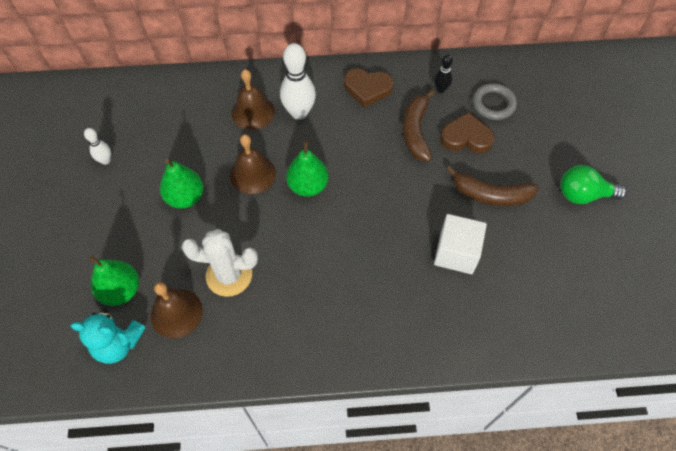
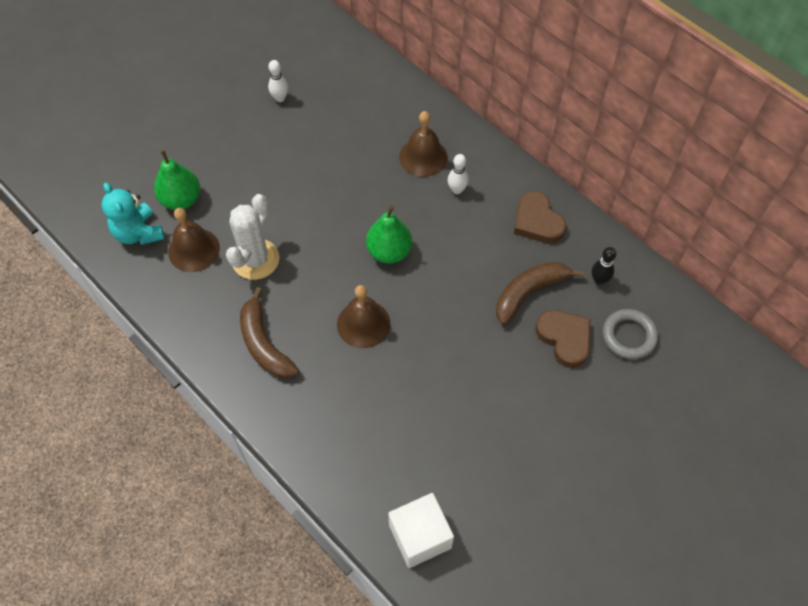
camera: 50 degrees right, 0 degrees up
green pear [160,159,204,209] -> none
white cactus [181,229,258,297] -> white cactus turned 60 degrees clockwise [226,194,280,280]
brown bell [230,134,276,194] -> brown bell moved to [337,285,391,348]
white bowling pin [280,43,316,120] -> white bowling pin [448,154,469,194], size x0.53
white cube [434,214,487,274] -> white cube moved to [388,493,454,568]
brown banana [446,166,539,206] -> brown banana moved to [240,287,299,379]
green light bulb [560,165,627,204] -> none

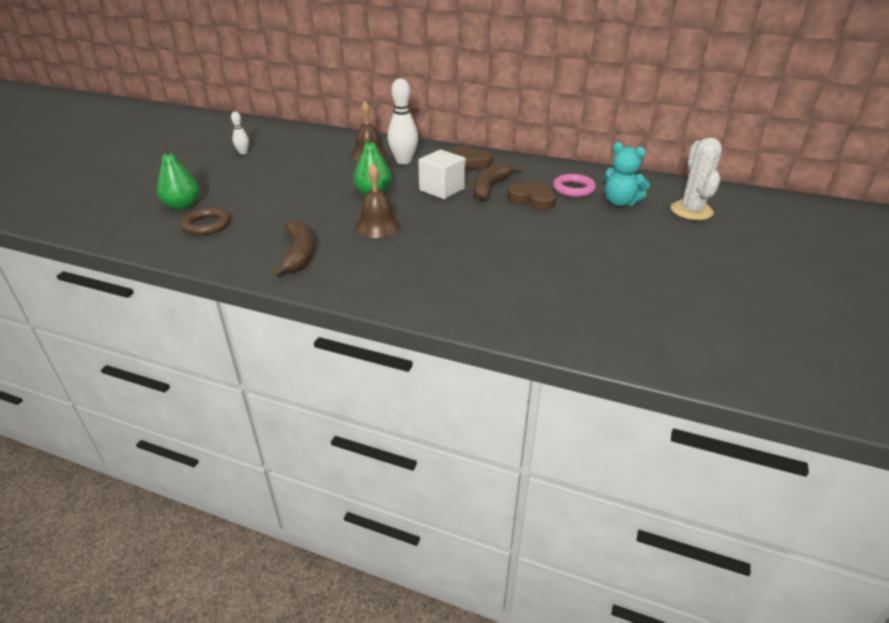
camera: 25 degrees left, 25 degrees down
turquoise teddy bear [102,182,164,245] -> turquoise teddy bear moved to [604,142,650,206]
brown bell [168,208,220,272] -> brown ring [181,207,231,235]
white cactus [226,194,280,280] -> white cactus moved to [671,137,722,220]
brown banana [240,287,299,379] -> brown banana turned 135 degrees counterclockwise [272,219,315,277]
white cube [388,493,454,568] -> white cube moved to [418,150,466,199]
white bowling pin [448,154,469,194] -> white bowling pin [388,78,418,165], size x1.89
black bowling pin [591,247,617,285] -> none
grey ring [602,309,658,360] -> pink ring [553,174,596,197]

